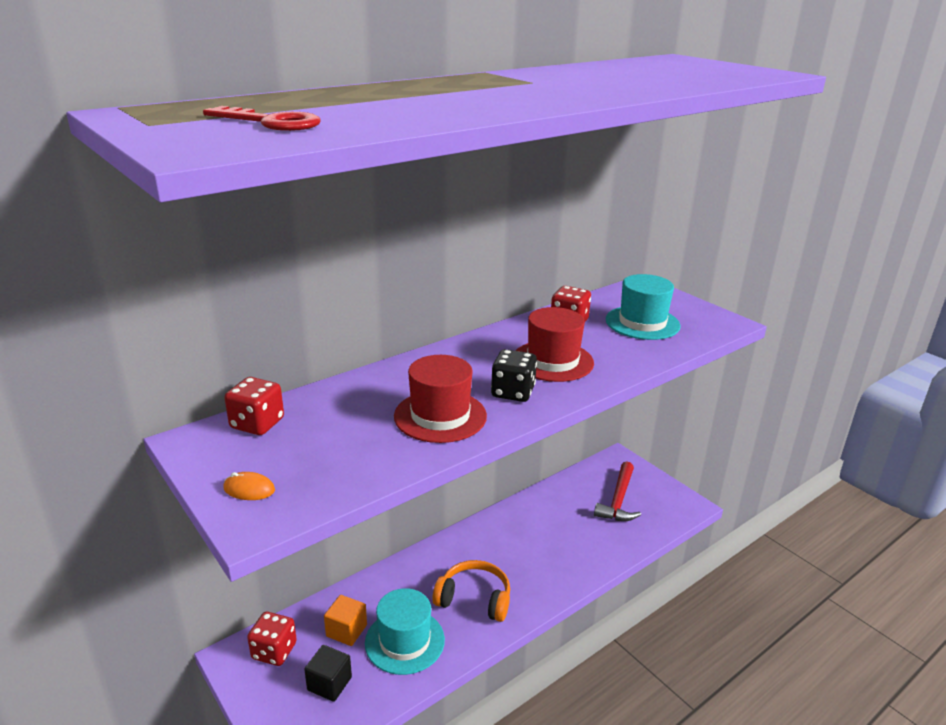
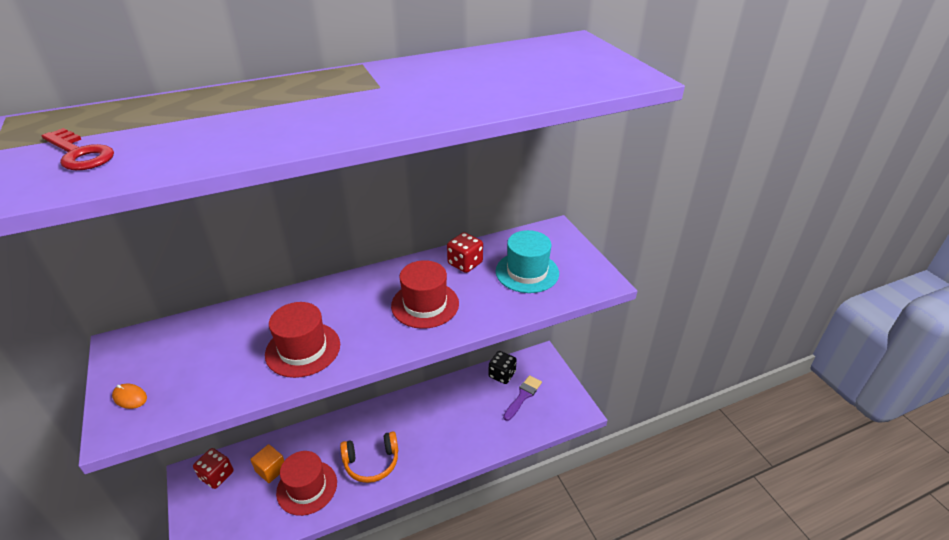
camera: 15 degrees right, 10 degrees up
red dice [224,377,284,435] -> none
black cube [304,645,352,702] -> none
turquoise hat [365,588,445,675] -> red hat [276,451,337,516]
orange headphones [432,560,510,622] -> orange headphones turned 135 degrees clockwise [340,432,398,483]
black dice [491,349,537,402] -> black dice moved to [488,351,517,384]
red hammer [594,461,641,521] -> purple brush [503,375,542,421]

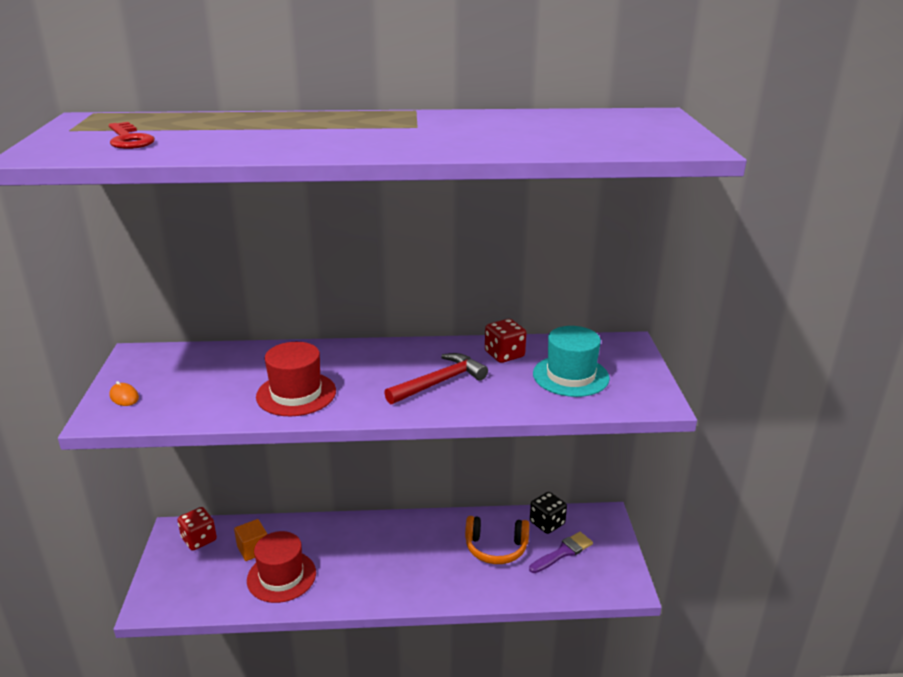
camera: 20 degrees right, 10 degrees down
orange headphones [340,432,398,483] -> orange headphones moved to [465,516,529,564]
red hat [391,260,459,329] -> red hammer [384,353,488,404]

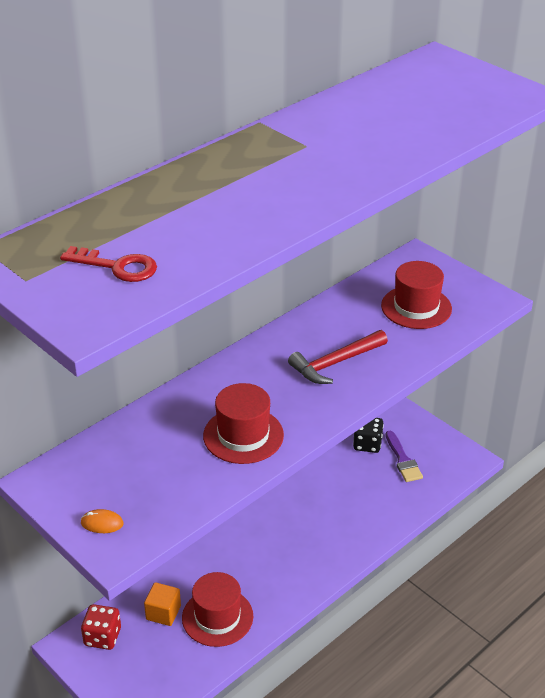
camera: 40 degrees left, 10 degrees up
red hammer [384,353,488,404] -> red hammer turned 135 degrees counterclockwise [288,330,388,384]
orange headphones [465,516,529,564] -> none
red dice [485,319,526,363] -> none
purple brush [529,532,593,573] -> purple brush turned 150 degrees clockwise [386,431,423,482]
turquoise hat [533,326,610,397] -> red hat [381,261,452,329]

